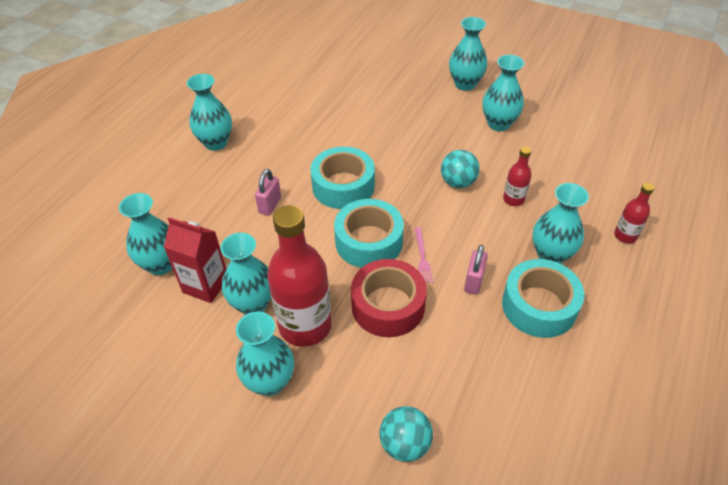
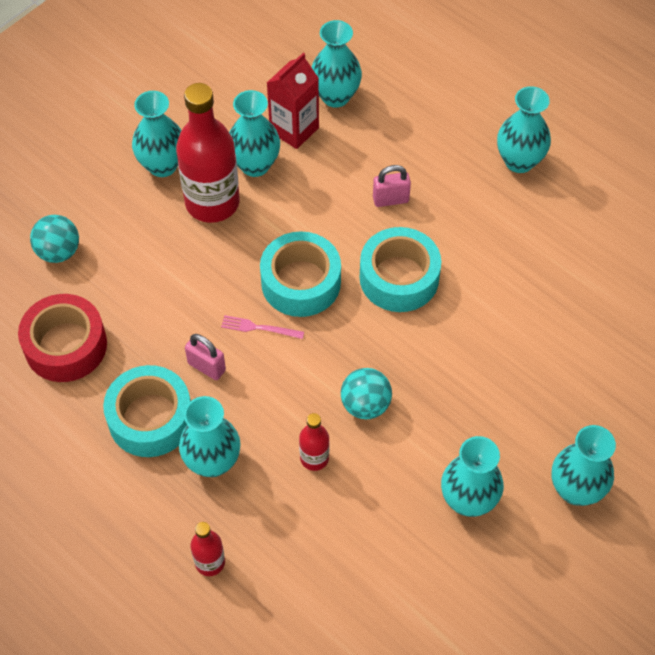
camera: 105 degrees right, 10 degrees up
pink padlock [255,169,281,216] -> pink padlock turned 45 degrees counterclockwise [373,165,411,207]
red tape [351,259,427,337] -> red tape moved to [18,294,107,382]

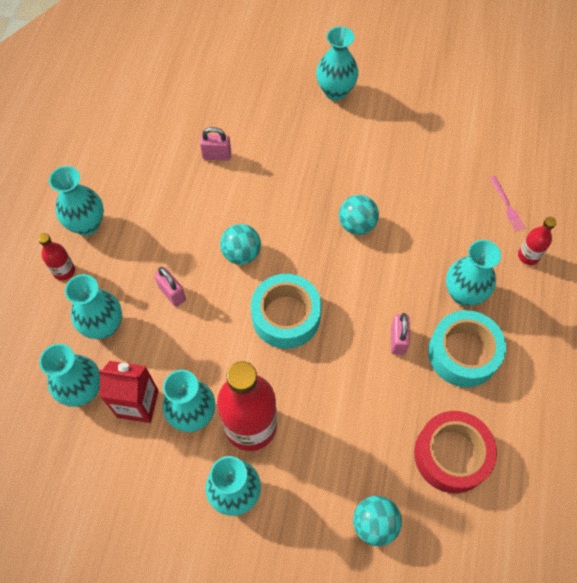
camera: 120 degrees left, 5 degrees up
pink fork [221,315,304,339] -> pink fork moved to [490,176,525,232]
red bottle [299,413,329,471] -> red bottle moved to [38,233,75,281]
turquoise tape [360,227,441,312] -> turquoise ball [220,224,261,265]
turquoise vase [441,436,504,517] -> turquoise vase moved to [65,274,122,339]
none -> pink padlock [200,127,231,161]

